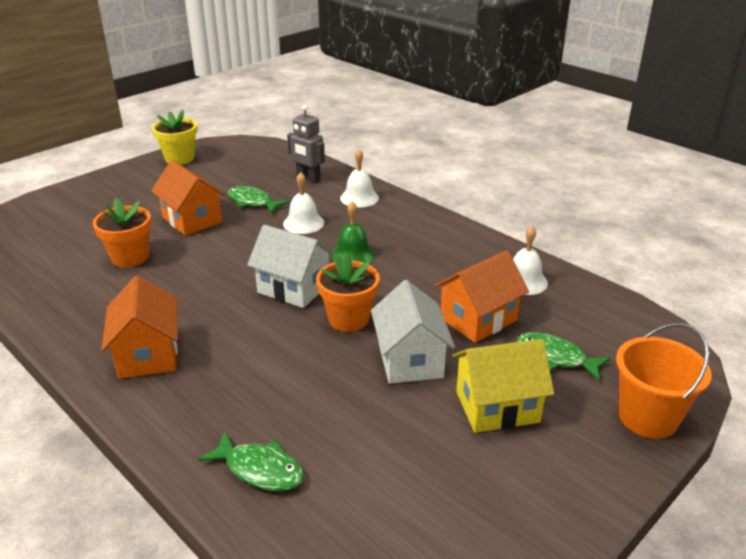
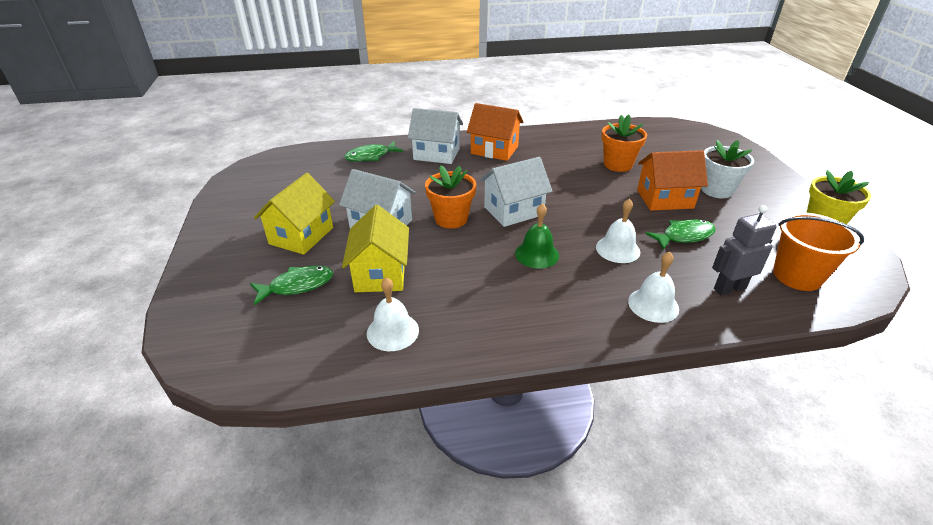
camera: 125 degrees right, 5 degrees up
orange house [434,250,529,343] -> yellow house [342,205,409,292]
orange bucket [616,323,711,439] -> orange bucket moved to [773,213,864,291]
none -> white house [408,108,463,164]
none -> white flower pot [701,140,754,198]

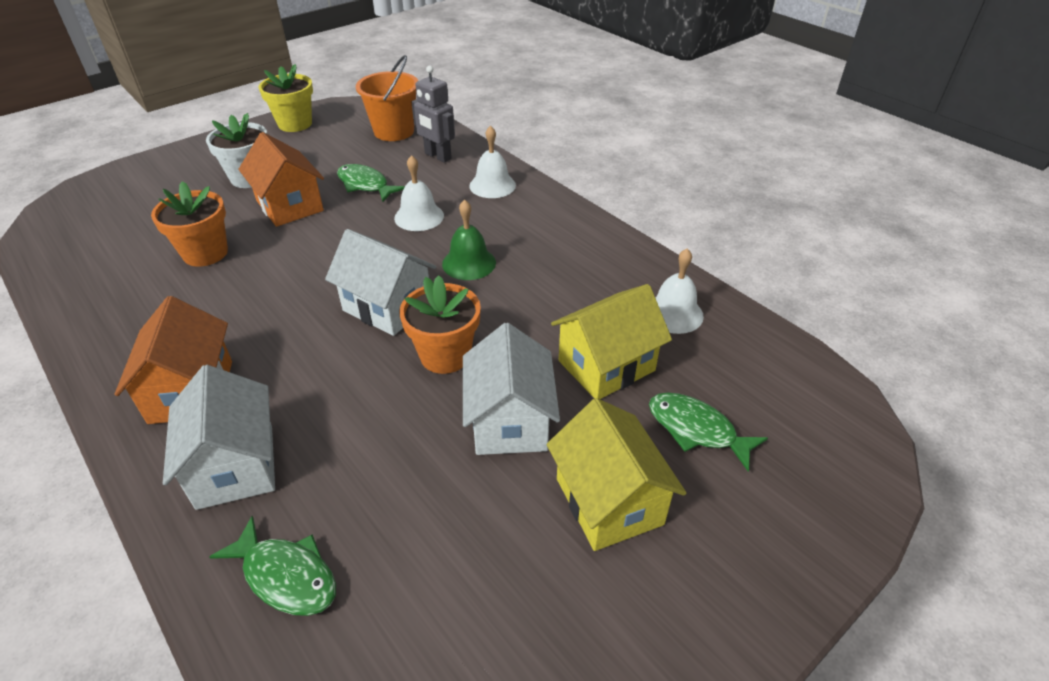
camera: 120 degrees left, 5 degrees up
yellow house [254,173,335,255] -> yellow house turned 75 degrees clockwise [547,398,686,551]

